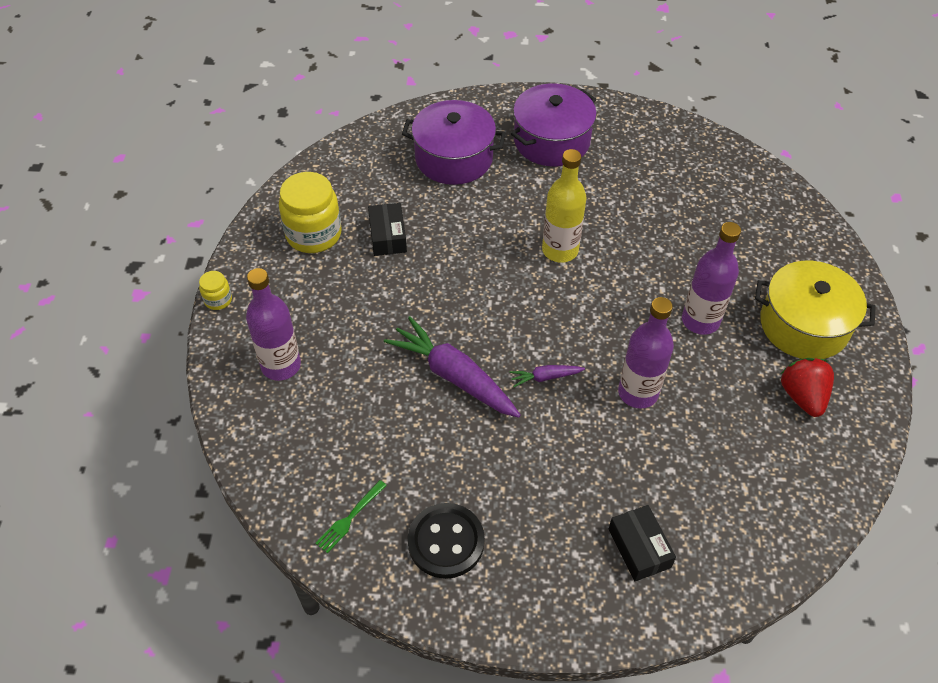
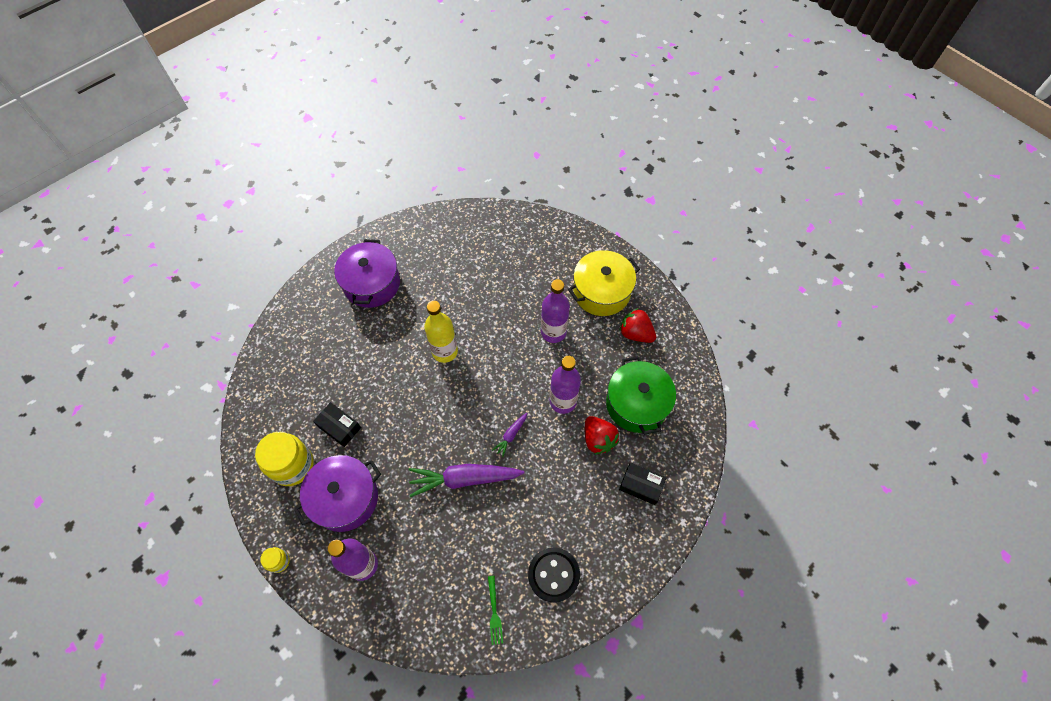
camera: 45 degrees left, 10 degrees up
purple pot [402,100,506,185] -> purple pot moved to [294,455,381,532]
none -> red strawberry [585,416,619,455]
none -> green pot [606,356,676,435]

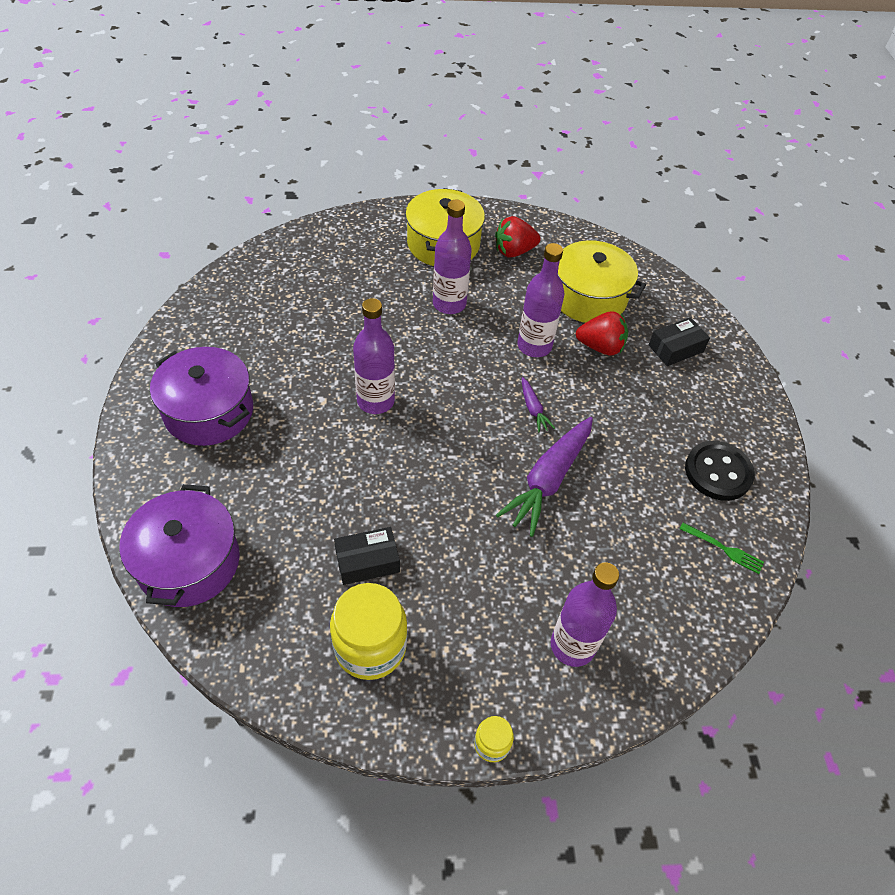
camera: 55 degrees left, 10 degrees down
purple pot [294,455,381,532] -> purple pot moved to [120,484,240,607]
yellow bottle [424,301,458,363] -> purple bottle [353,298,395,414]
green pot [606,356,676,435] -> yellow pot [558,240,646,323]

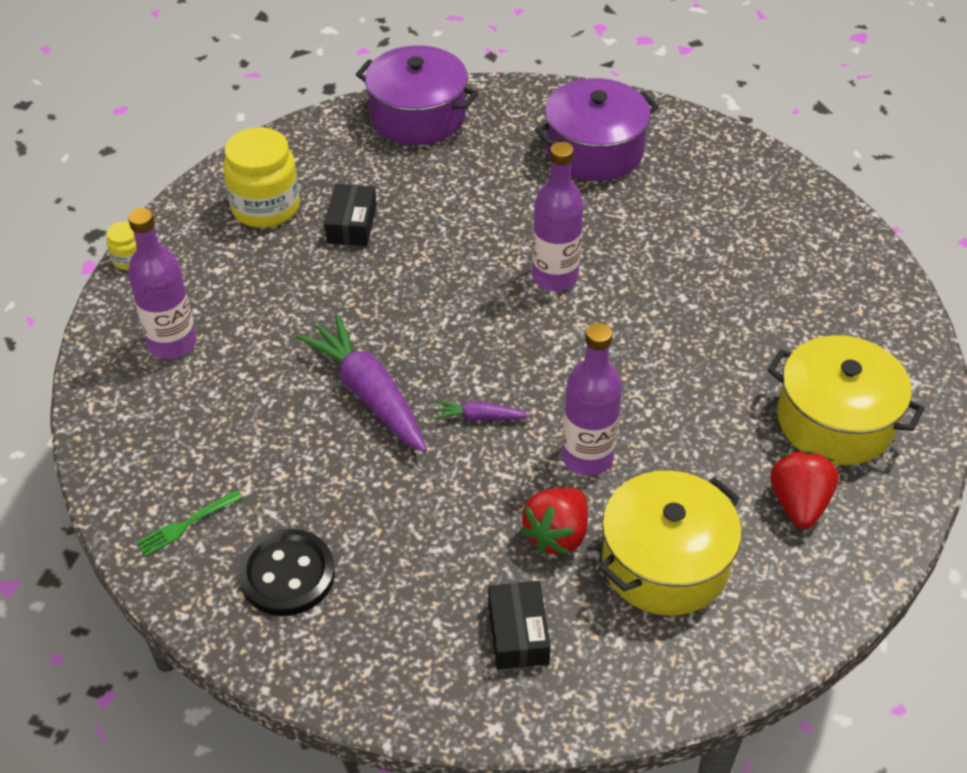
camera: 115 degrees right, 5 degrees down
purple bottle [433,200,472,314] -> none

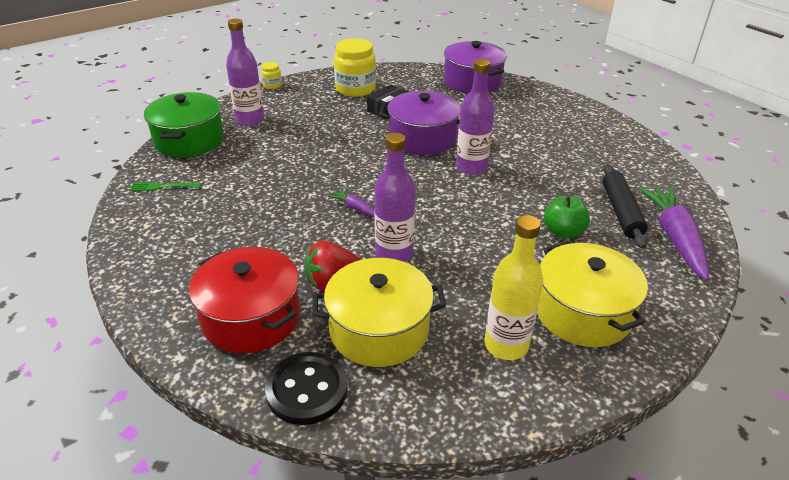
camera: 35 degrees right, 10 degrees down
black button [238,529,335,616] -> black button moved to [265,352,348,425]
purple carrot [296,315,427,453] -> purple carrot moved to [638,187,709,281]
black box [488,581,551,669] -> red pot [189,247,300,353]
purple pot [535,78,659,181] -> purple pot moved to [379,91,461,155]
red strawberry [771,451,839,529] -> yellow bottle [484,215,543,360]
none -> green pot [144,92,224,157]
none -> green apple [544,195,590,239]
none -> black rolling pin [603,164,648,249]

